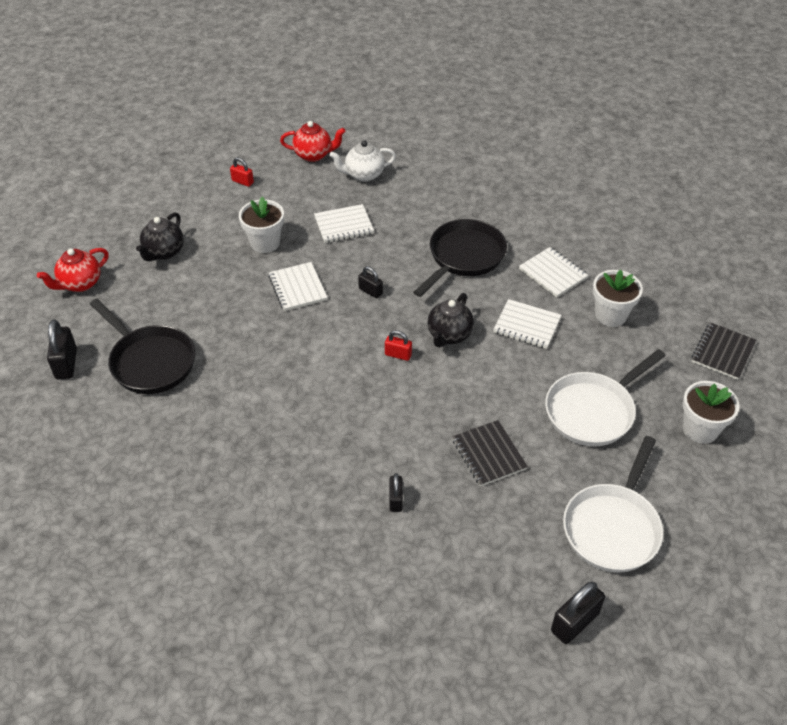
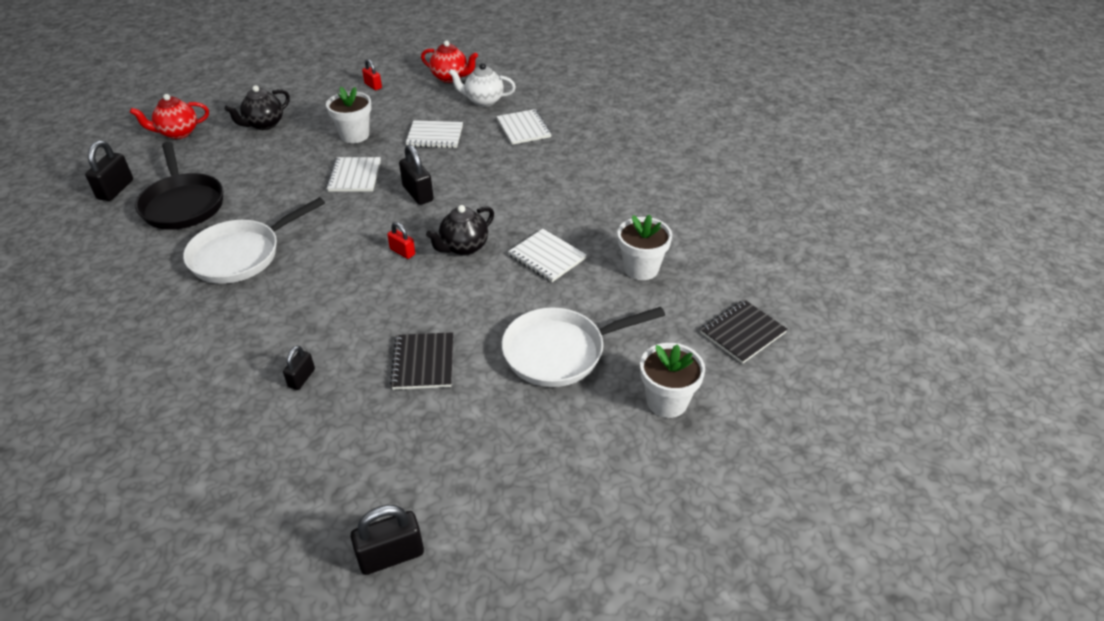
camera: 20 degrees right, 5 degrees down
black padlock [358,266,383,298] -> black padlock [399,144,434,205], size x1.64
black pan [413,219,507,297] -> none
white notebook [519,247,588,297] -> white notebook moved to [496,109,552,145]
white pan [563,436,663,573] -> white pan moved to [183,197,325,284]

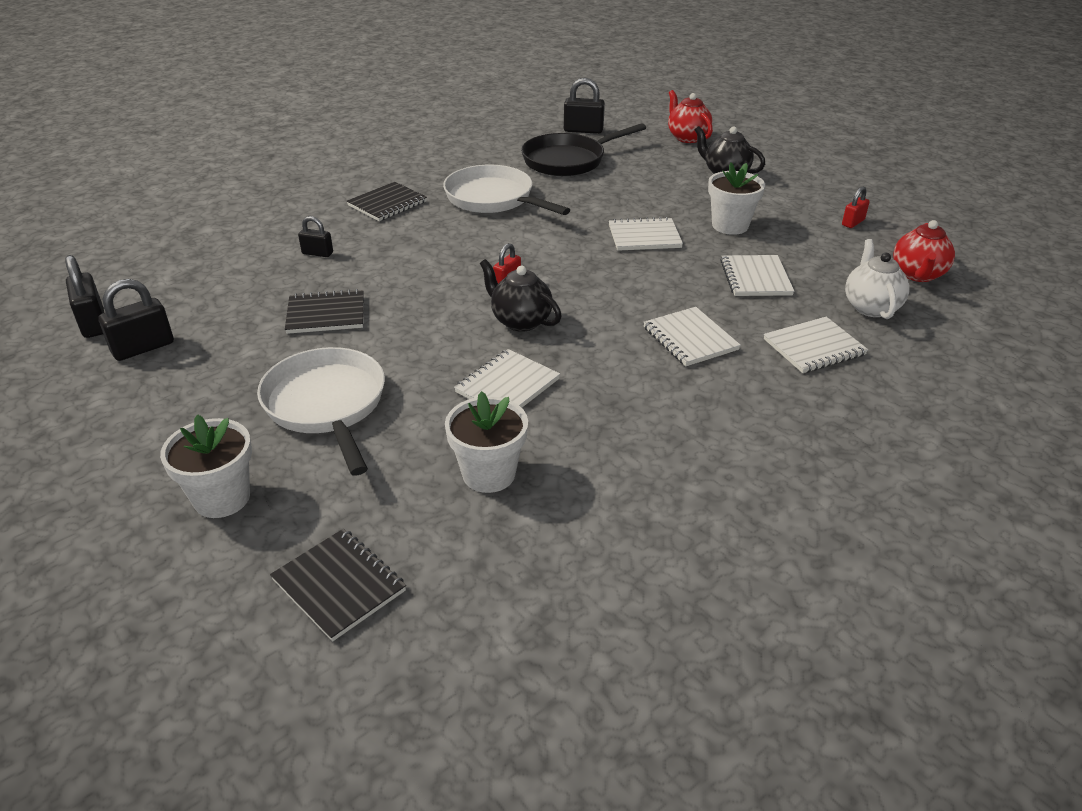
camera: 85 degrees right, 5 degrees down
black padlock [399,144,434,205] -> black padlock moved to [98,279,174,361]
none -> black notebook [347,182,427,221]
none -> white notebook [643,307,741,366]

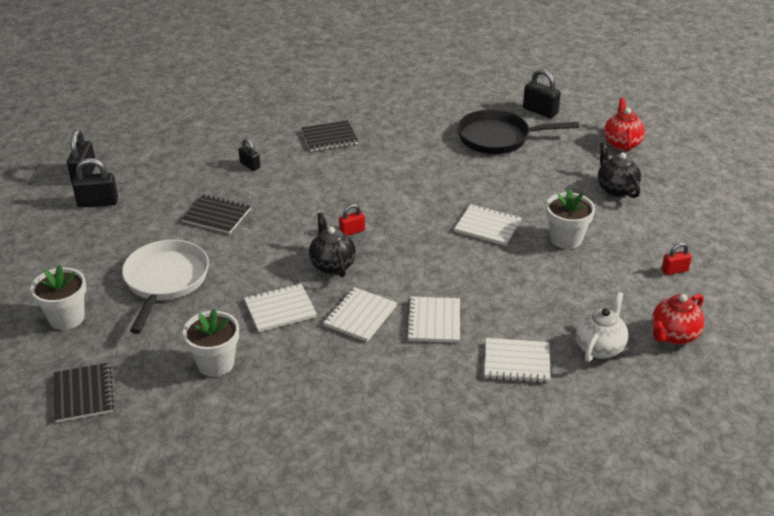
camera: 30 degrees right, 0 degrees up
white pan [443,165,570,215] -> none
white notebook [720,255,794,296] -> white notebook moved to [323,287,397,342]

